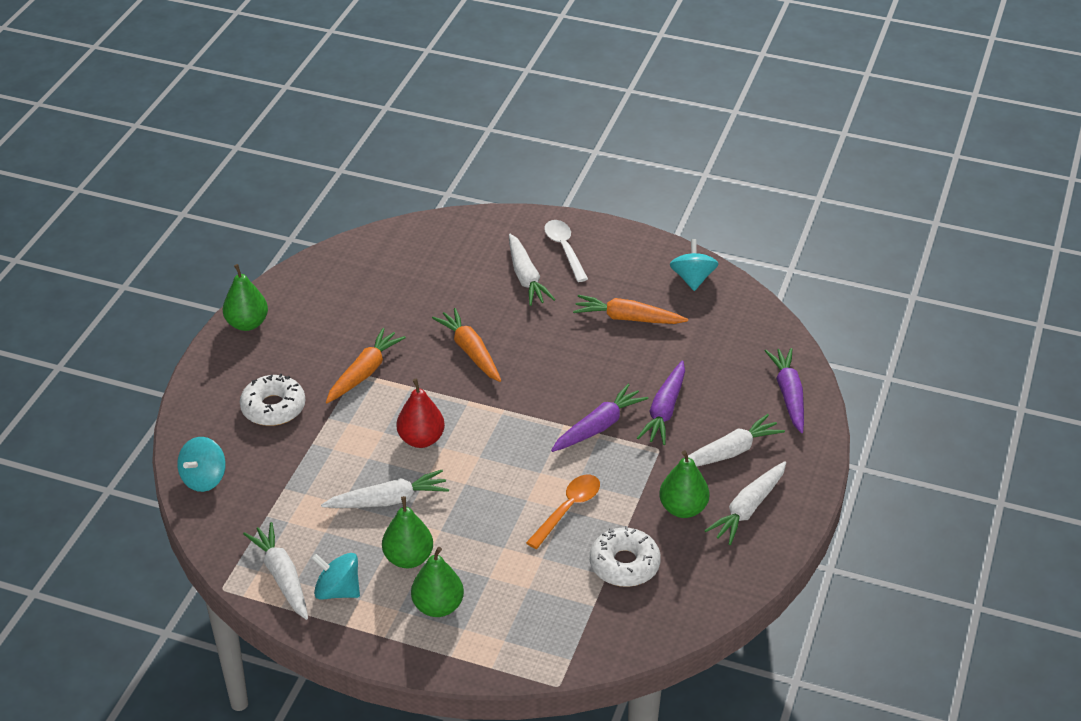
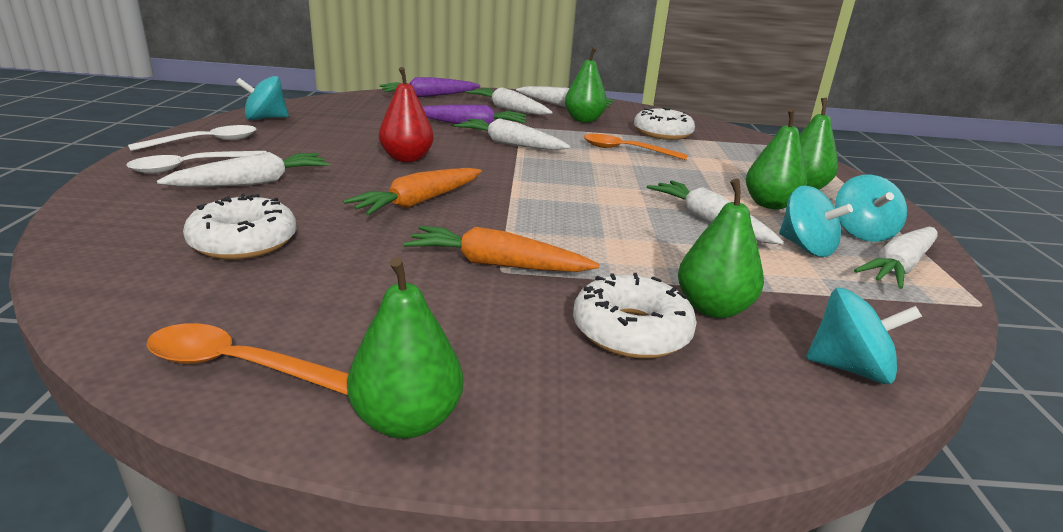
camera: 110 degrees left, 15 degrees down
red pear [396,379,445,448] -> red pear moved to [379,67,434,162]
purple carrot [551,384,648,452] -> white carrot [454,118,571,150]
orange carrot [573,295,688,324] -> none
none -> white spoon [128,125,256,151]
none -> orange spoon [146,323,349,395]
none -> white donut [183,194,296,260]
none -> green pear [678,179,764,318]
none -> turquoise spinning top [779,186,853,257]

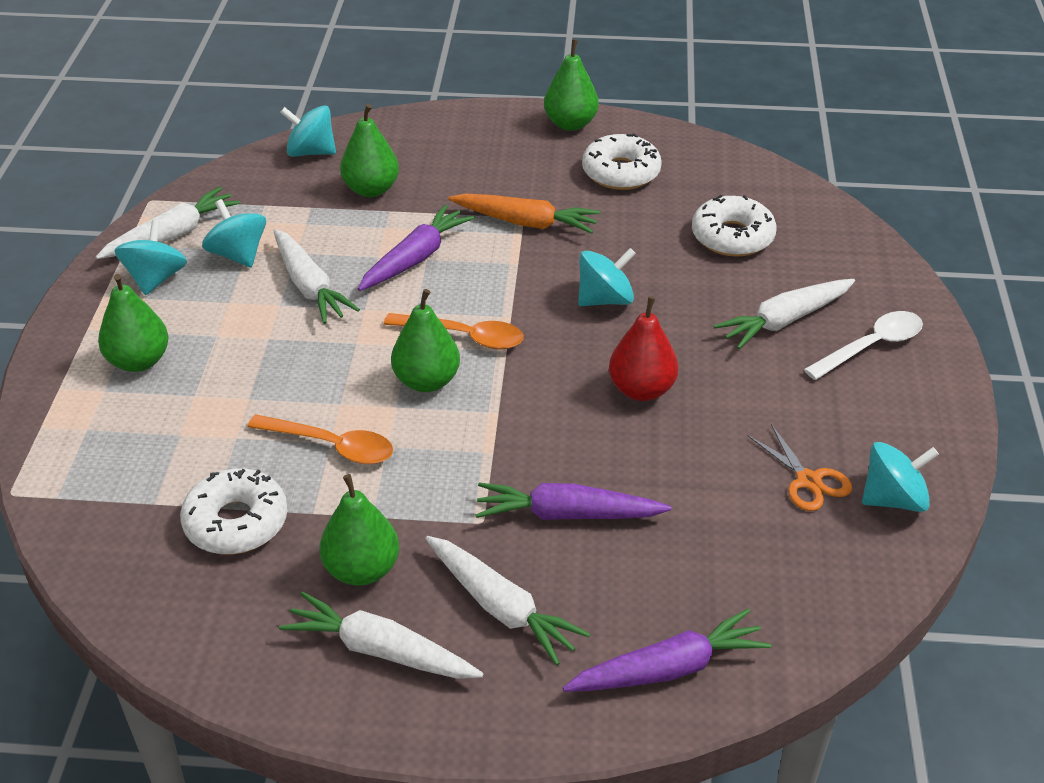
camera: 175 degrees left, 15 degrees up
white spoon [128,125,256,151] -> none
orange spoon [146,323,349,395] -> orange spoon moved to [384,313,524,350]
orange carrot [343,168,482,216] -> turquoise spinning top [578,248,636,306]
white carrot [454,118,571,150] -> none
white donut [573,273,697,359] -> white donut moved to [582,134,662,190]
green pear [746,109,807,209] -> green pear moved to [391,289,460,392]
none -> purple carrot [358,204,474,291]
none -> orange scissors [748,424,852,511]

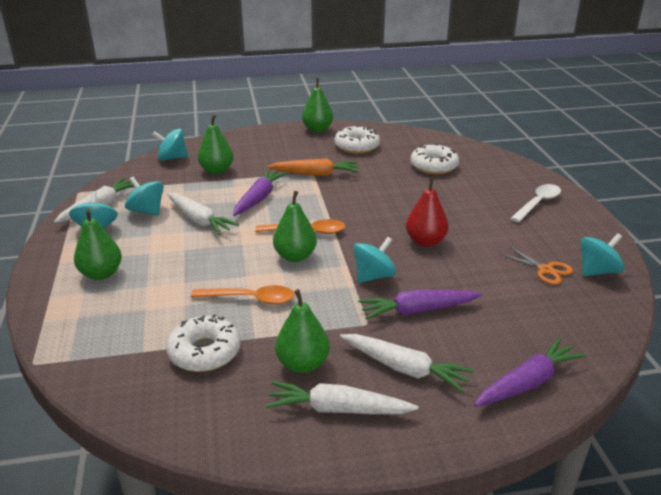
camera: 15 degrees left, 10 degrees down
turquoise spinning top [578,248,636,306] -> turquoise spinning top moved to [353,237,396,283]
white carrot [714,279,855,349] -> none

